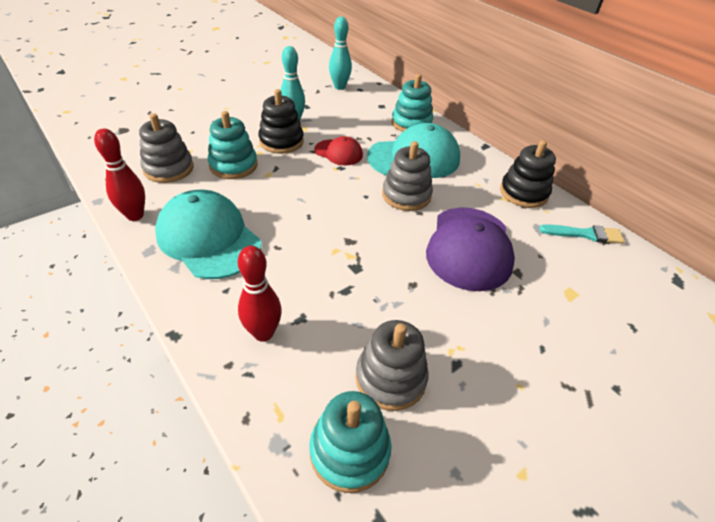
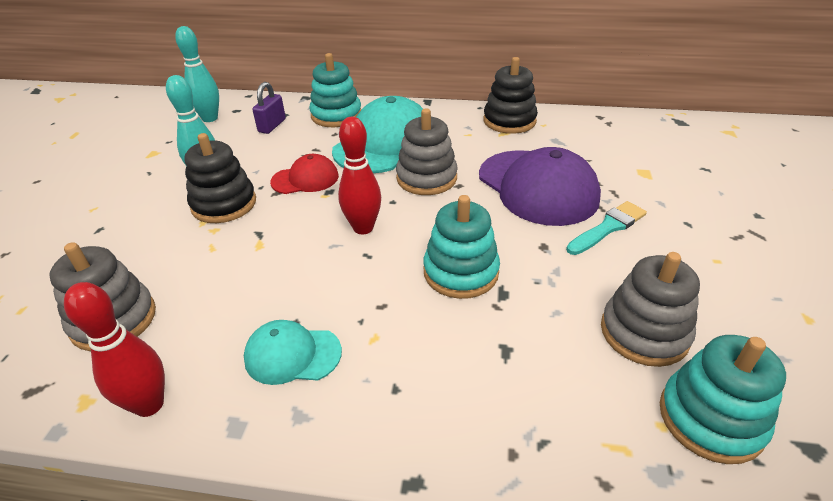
camera: 40 degrees left, 5 degrees down
turquoise cap [155,190,261,279] -> turquoise cap [244,320,342,385], size x0.53
turquoise stacking toy [208,111,258,179] -> turquoise stacking toy moved to [423,195,500,299]
red bowling pin [238,246,282,342] -> red bowling pin moved to [338,117,381,234]
turquoise brush [539,224,624,244] -> turquoise brush moved to [566,201,647,255]
none -> purple padlock [252,82,286,134]

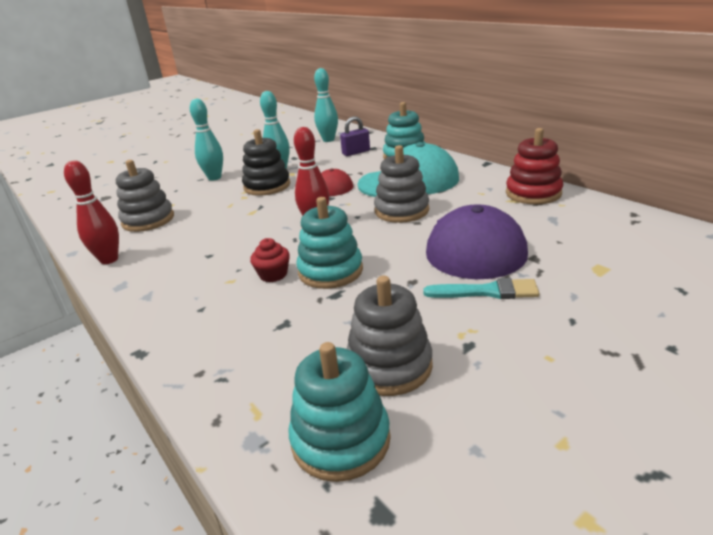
camera: 45 degrees right, 10 degrees down
turquoise cap [244,320,342,385] -> none
black stacking toy [483,57,538,134] -> red stacking toy [506,128,563,205]
none -> turquoise bowling pin [190,99,223,181]
none -> red cupcake [250,238,290,282]

